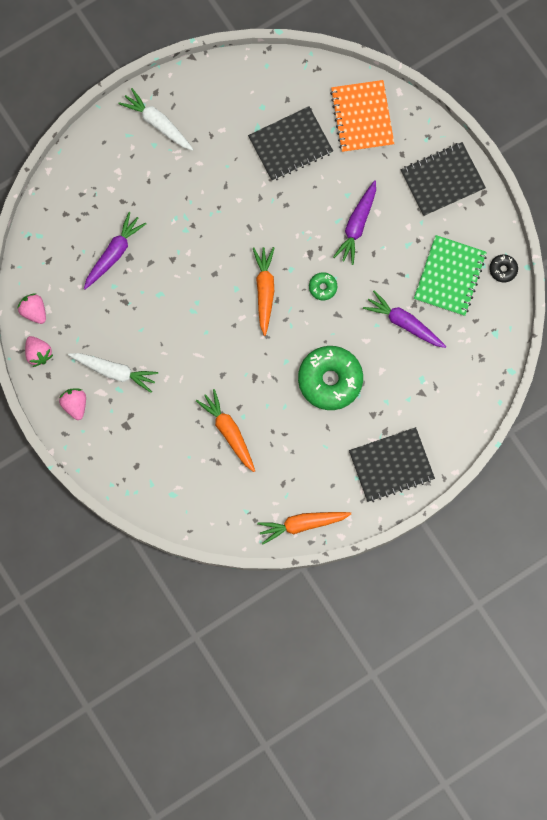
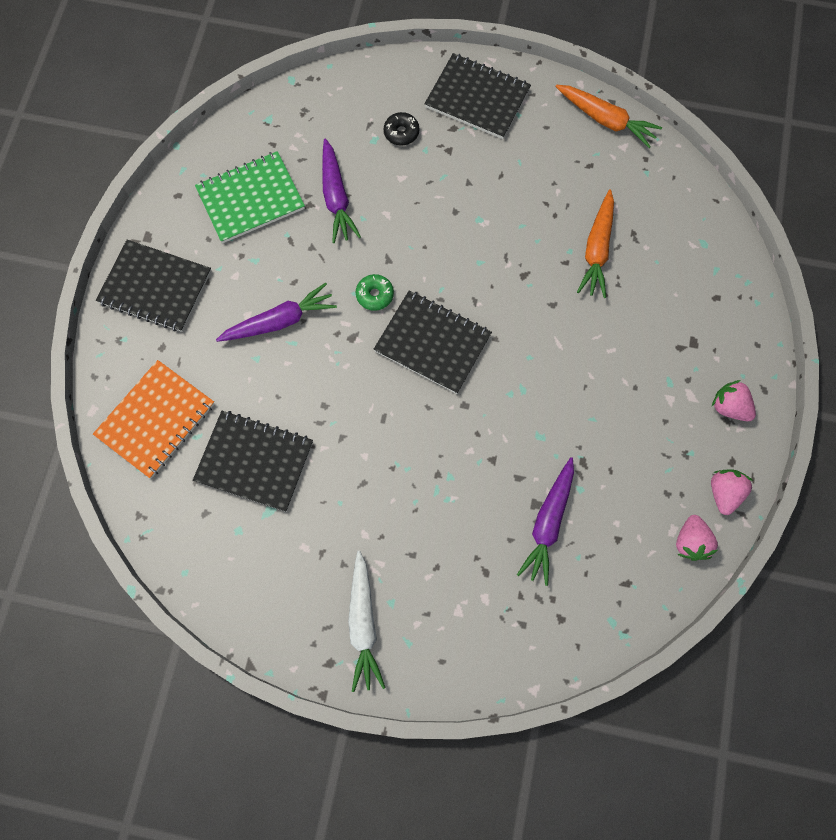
camera: 135 degrees left, 5 degrees down
pink strawberry [59,388,86,420] -> pink strawberry turned 105 degrees clockwise [712,380,756,421]
white carrot [68,353,158,393] -> none
purple carrot [84,212,147,289] -> purple carrot turned 60 degrees counterclockwise [517,457,574,586]
orange carrot [253,247,275,336] -> black notebook [374,290,492,394]
green donut [298,346,363,410] -> none
black donut [489,255,518,283] -> black donut moved to [384,112,419,145]

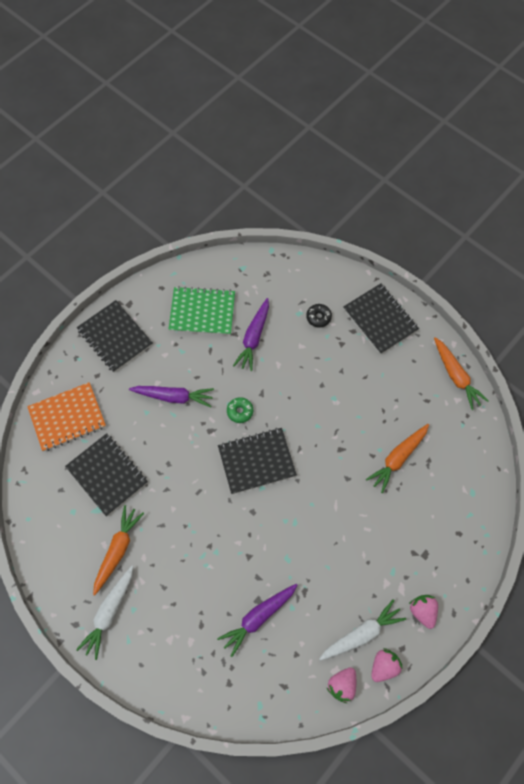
camera: 30 degrees right, 5 degrees down
black notebook [374,290,492,394] -> black notebook turned 75 degrees counterclockwise [218,428,297,494]
none -> orange carrot [93,505,144,596]
none -> white carrot [319,599,406,661]

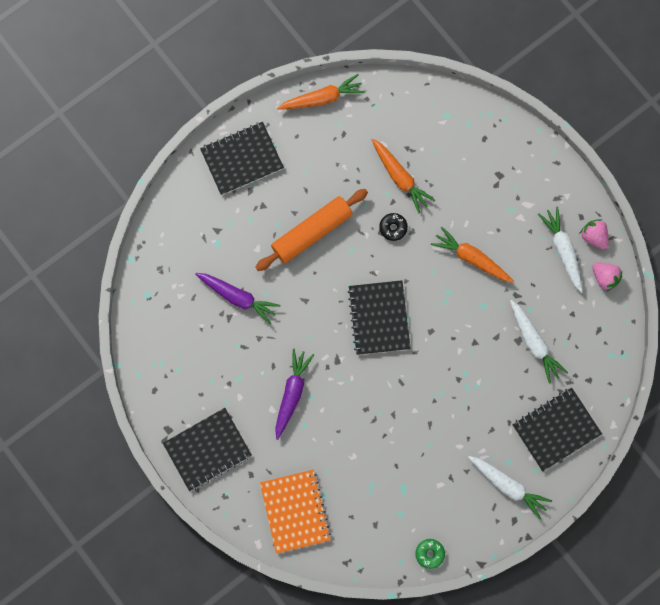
camera: 80 degrees left, 10 degrees up
black notebook [65,433,148,516] -> black notebook moved to [512,388,602,471]
orange carrot [93,505,144,596] -> orange carrot moved to [431,227,514,283]
green notebook [168,286,235,335] -> none
purple carrot [217,584,297,657] -> white carrot [510,300,568,384]
green donut [227,397,253,423] -> green donut moved to [415,539,445,569]
black donut [306,304,332,327] -> black donut moved to [379,213,408,241]
pink strawberry [409,595,438,629] -> none
none -> orange rolling pin [255,189,368,271]

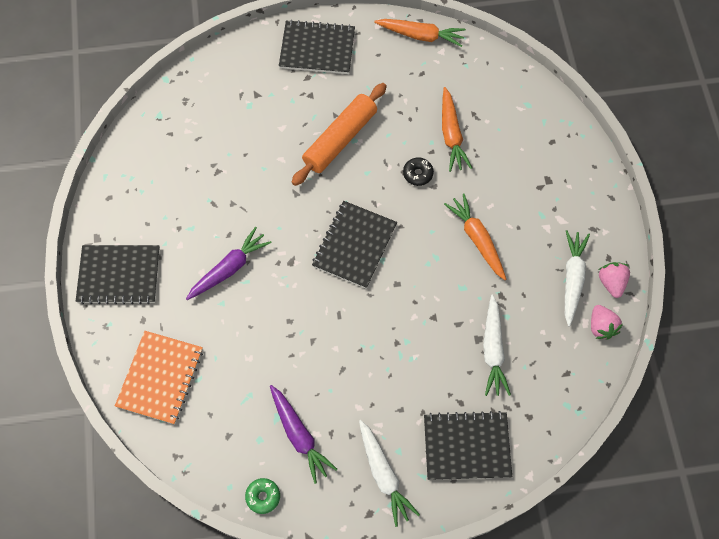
camera: 30 degrees right, 10 degrees down
purple carrot [195,273,280,324] -> purple carrot moved to [270,385,337,484]
orange rolling pin [255,189,368,271] -> orange rolling pin turned 45 degrees counterclockwise [292,83,387,186]

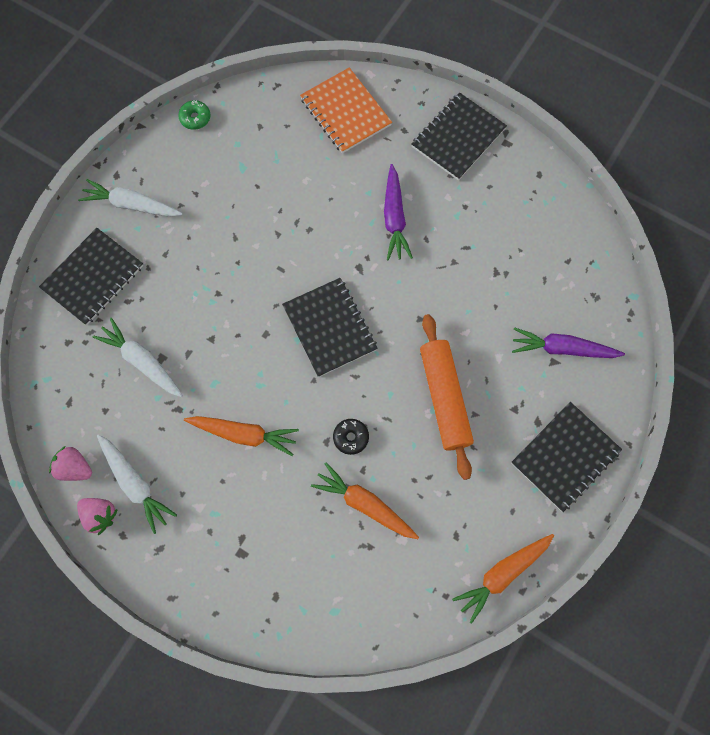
camera: 130 degrees right, 5 degrees up
purple carrot [270,385,337,484] -> purple carrot moved to [512,327,625,358]

